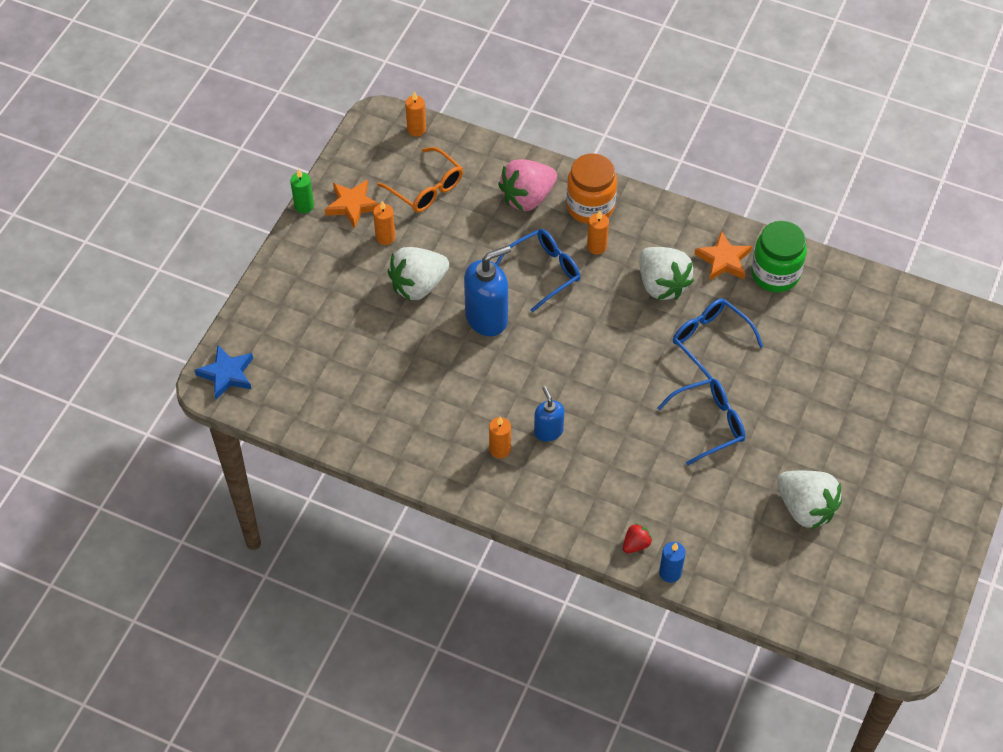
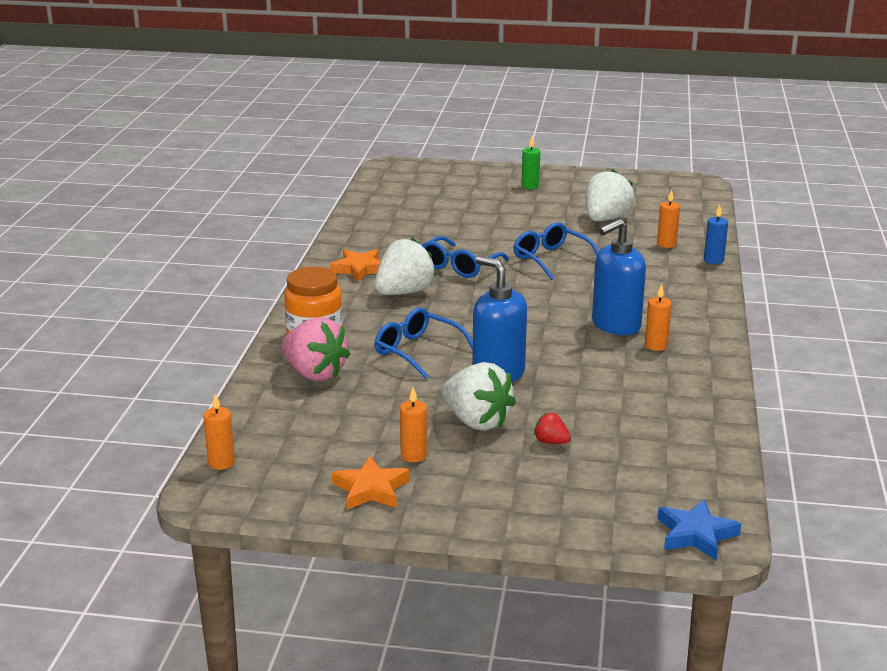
camera: 105 degrees left, 30 degrees down
green candle [290,169,314,213] -> green candle moved to [522,137,540,189]
orange glasses [377,147,463,212] -> none
blue soap dispenser [534,386,565,442] -> blue soap dispenser [592,219,646,335], size x1.73
orange candle [587,210,609,254] -> orange candle moved to [657,189,680,248]
red strawberry [623,523,652,553] -> red strawberry moved to [534,413,571,444]
green jar [751,221,807,292] -> none

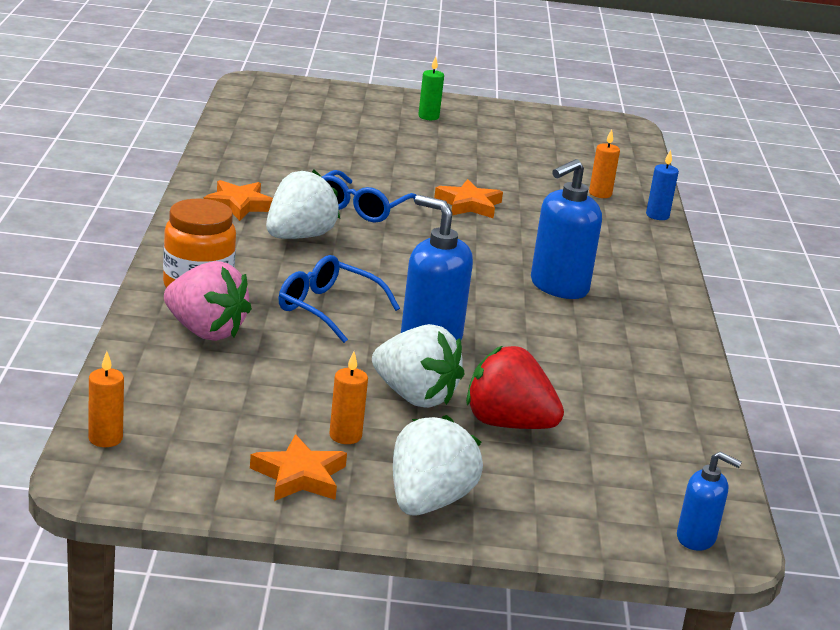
camera: 10 degrees left, 0 degrees up
blue glasses [513,222,599,280] -> orange star [434,179,503,218]
red strawberry [534,413,571,444] -> red strawberry [466,346,564,429], size x2.17
white strawberry [585,169,634,221] -> white strawberry moved to [393,415,483,516]
orange candle [645,284,672,351] -> none
blue star [658,499,741,560] -> blue soap dispenser [677,451,742,551]

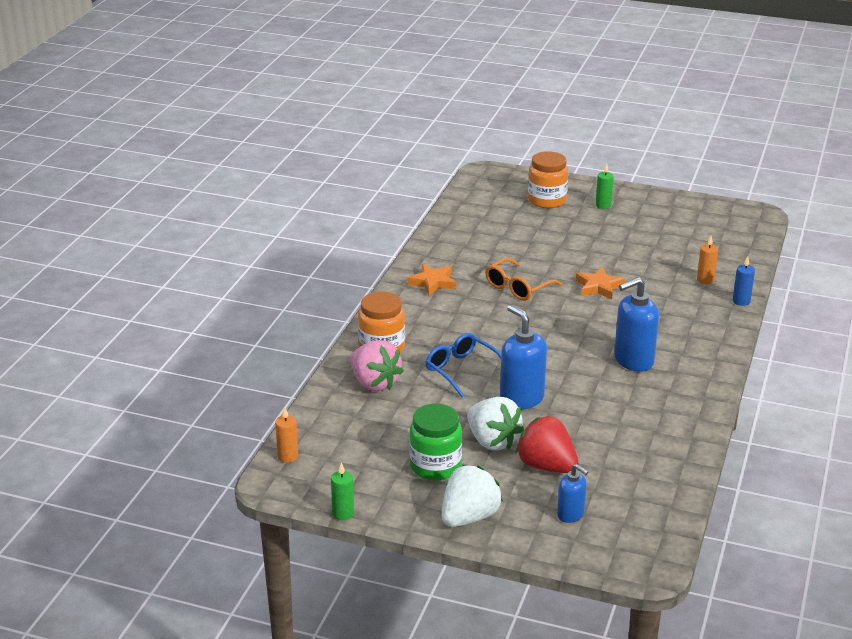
camera: 20 degrees right, 5 degrees up
orange star [250,434,347,501] -> none
white strawberry [266,170,340,239] -> none
blue glasses [322,170,417,223] -> orange glasses [485,258,562,301]
orange candle [329,352,368,444] -> green jar [409,404,462,481]
blue soap dispenser [677,451,742,551] -> blue soap dispenser moved to [557,464,588,523]
none -> green candle [331,463,354,520]
none -> orange jar [528,151,568,208]

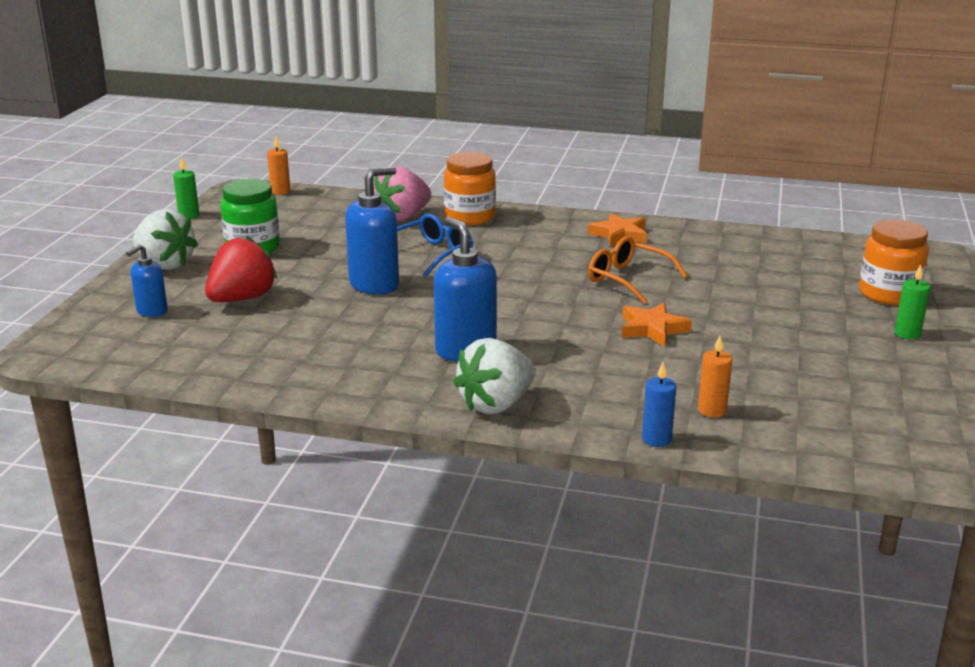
camera: 85 degrees right, 5 degrees down
white strawberry [467,397,524,451] -> white strawberry moved to [453,338,536,414]

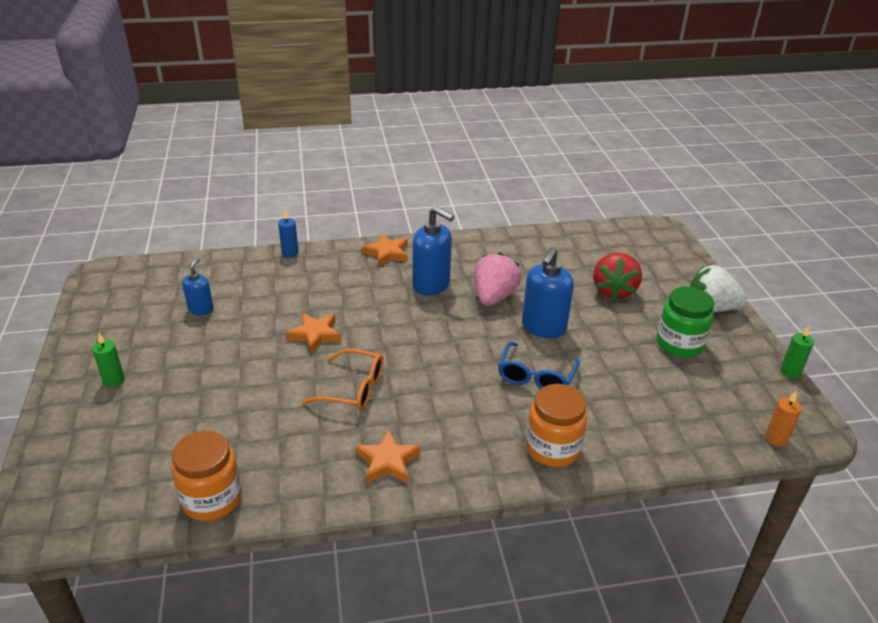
camera: 155 degrees right, 10 degrees up
blue soap dispenser [126,244,168,317] -> blue soap dispenser moved to [182,258,214,315]
pink strawberry [374,166,431,222] -> pink strawberry moved to [474,252,521,306]
white strawberry [453,338,536,414] -> orange star [362,234,408,266]
orange candle [698,335,732,417] -> none
orange jar [859,219,929,305] -> orange jar moved to [171,431,242,521]

